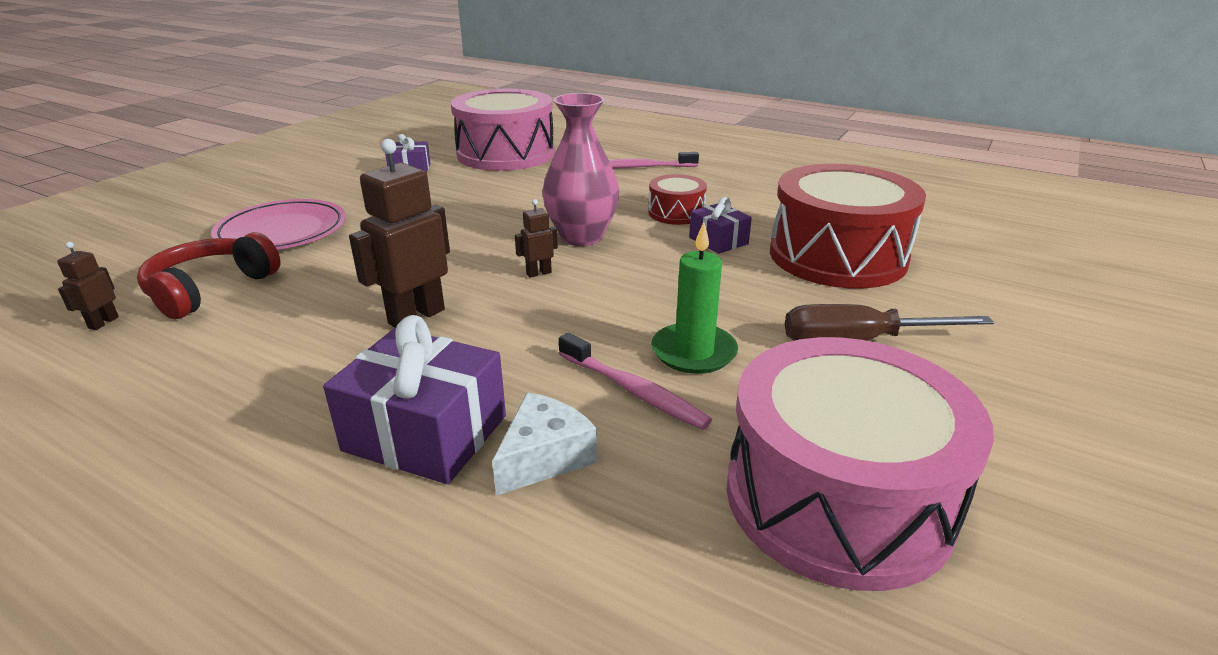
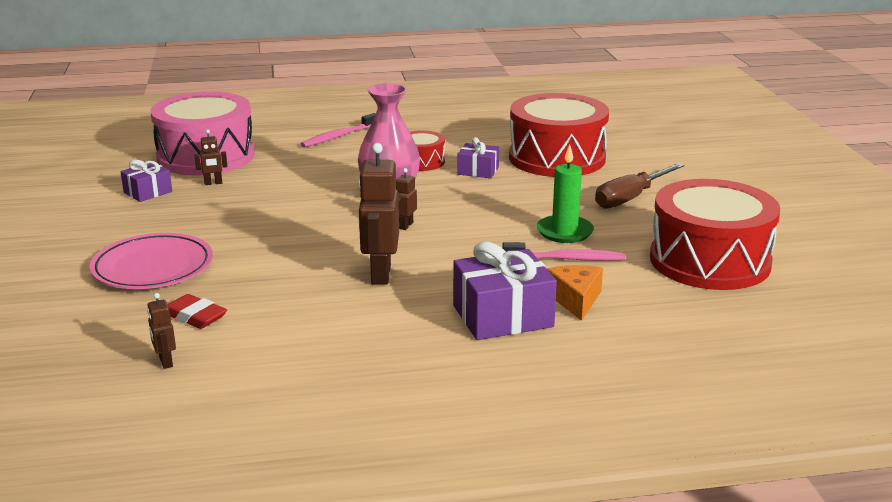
camera: 40 degrees left, 5 degrees down
red headphones [137,232,281,319] -> red eraser [167,294,227,329]
white cheese [492,392,597,496] -> orange cheese [547,265,603,321]
pink drum [726,337,994,591] -> red drum [650,179,780,290]
none -> brown robot [194,129,227,185]

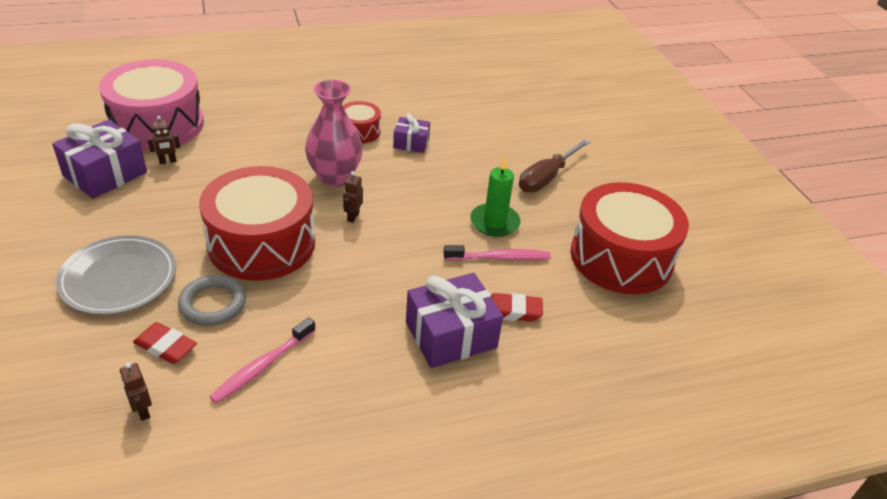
camera: 10 degrees left, 15 degrees up
pink plate [89,233,213,289] -> grey plate [56,235,176,315]
purple gift [121,160,172,202] -> purple gift [52,120,147,199], size x1.77
pink toothbrush [301,113,376,147] -> pink toothbrush moved to [209,317,316,404]
brown robot [358,143,399,285] -> none
red drum [509,93,609,177] -> red drum moved to [199,166,315,281]
orange cheese [547,265,603,321] -> red eraser [491,293,543,322]
none -> grey ring [178,275,246,326]

